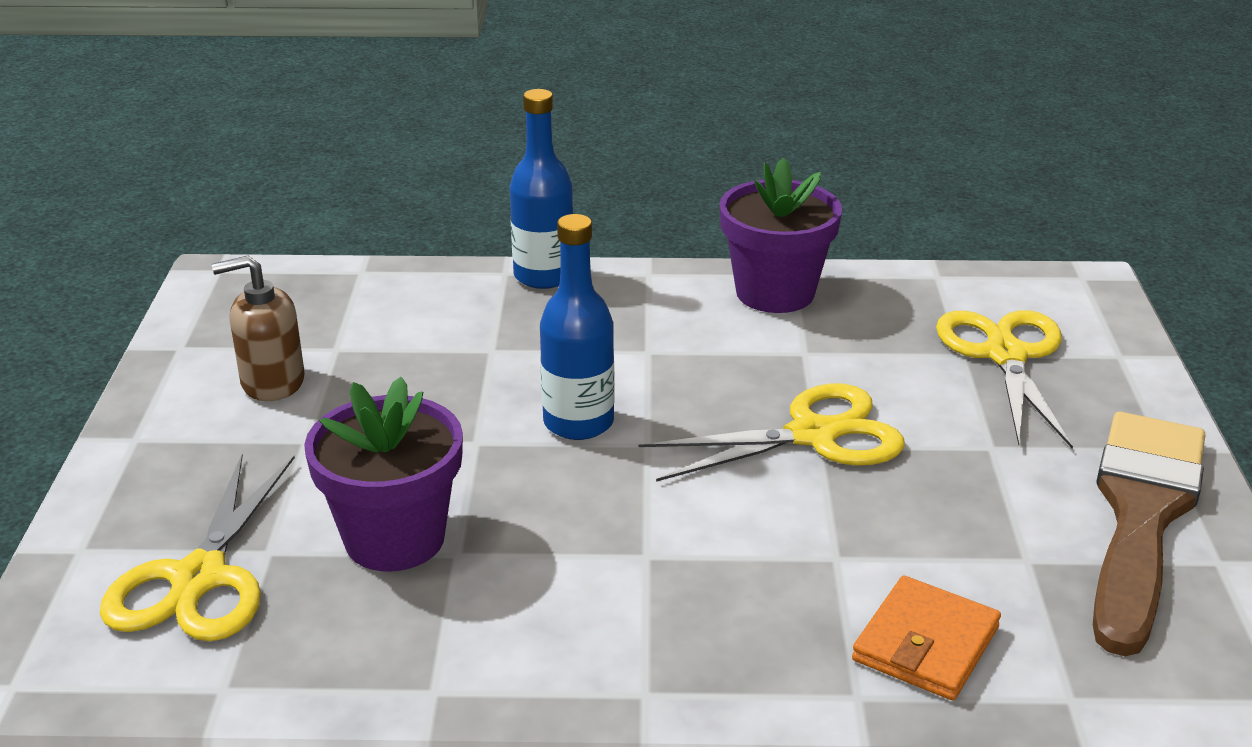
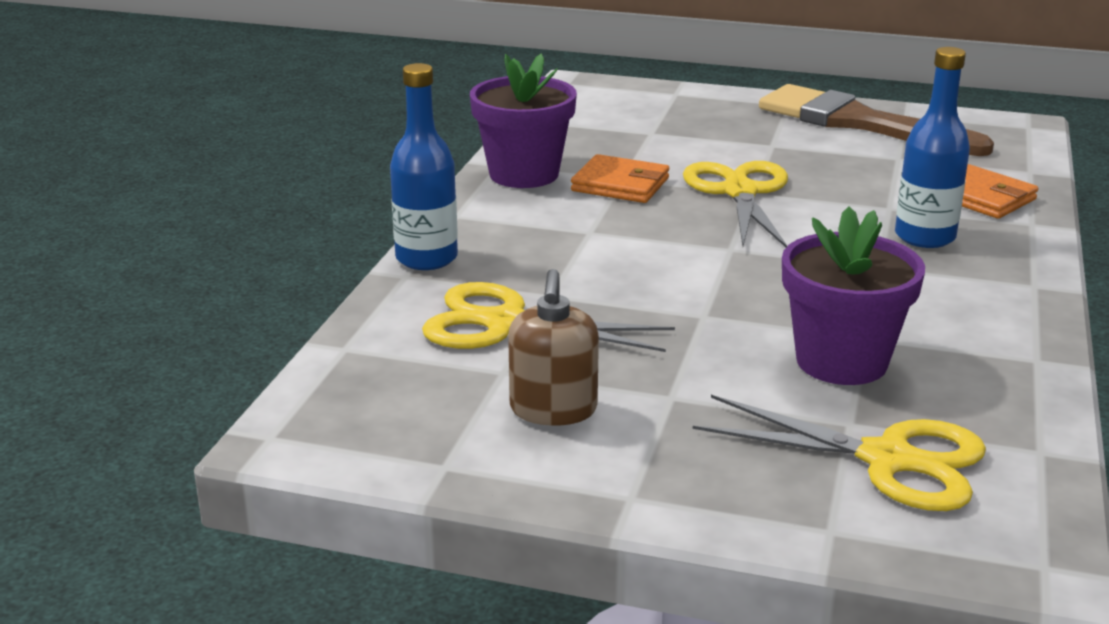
camera: 75 degrees left, 5 degrees down
blue bottle [540,214,615,440] -> blue bottle moved to [895,47,970,248]
yellow scissors [936,310,1073,449] -> yellow scissors moved to [422,282,675,352]
none -> orange wallet [571,154,669,203]

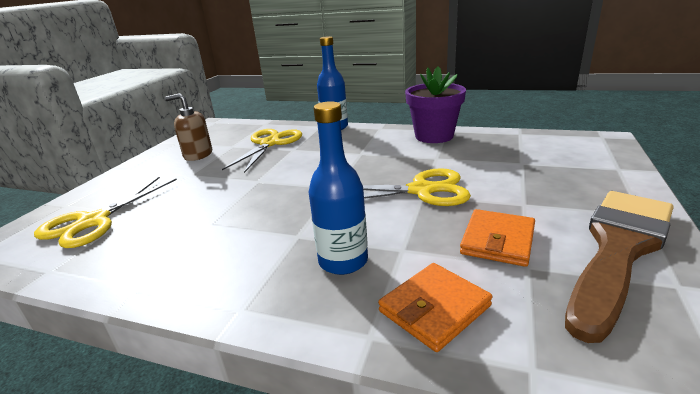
camera: 95 degrees right, 0 degrees up
orange wallet [571,154,669,203] -> orange wallet moved to [460,209,535,267]
purple flower pot [782,206,925,385] -> none

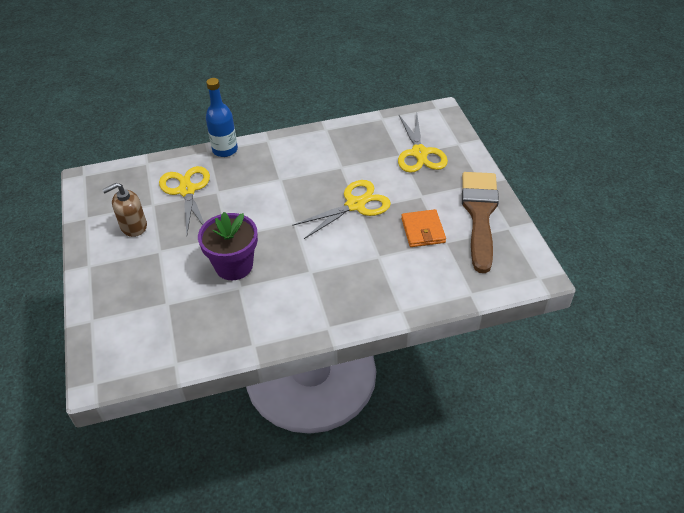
camera: 35 degrees left, 20 degrees up
yellow scissors [34,177,177,248] -> yellow scissors moved to [398,114,448,173]
blue bottle [309,101,368,275] -> none
orange wallet [378,263,492,352] -> none
purple flower pot [405,66,466,143] -> purple flower pot moved to [198,212,258,280]

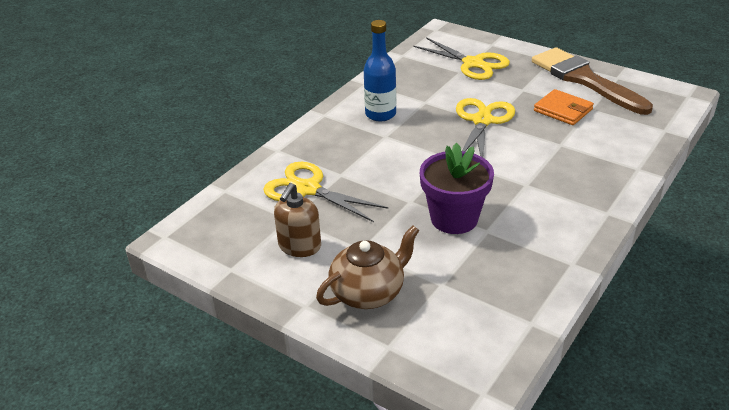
camera: 40 degrees left, 10 degrees down
blue bottle [206,78,238,157] -> blue bottle moved to [364,20,396,121]
none -> brown teapot [316,226,419,309]

